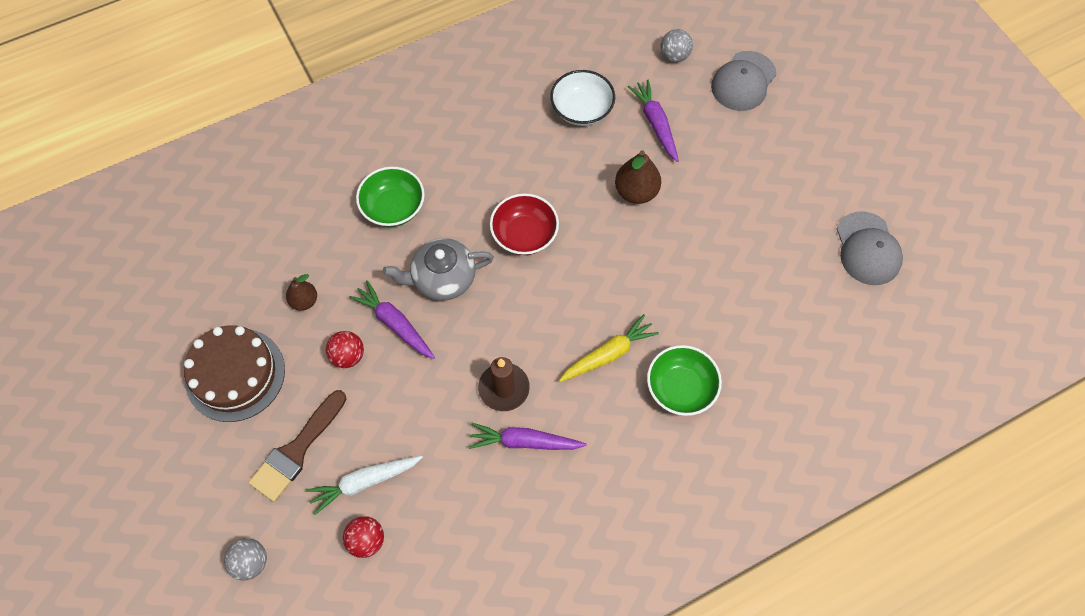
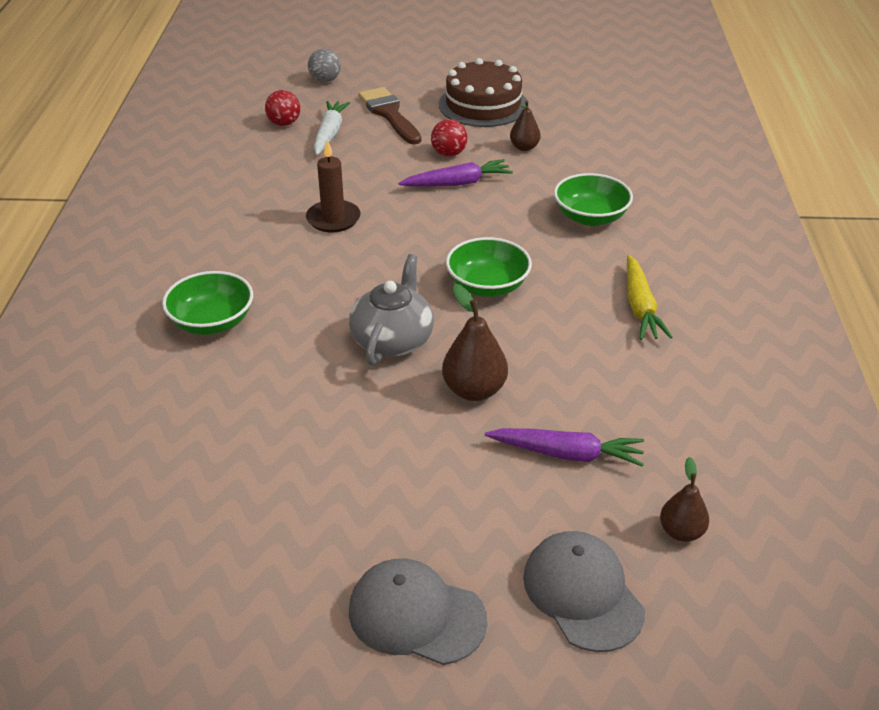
camera: 120 degrees right, 25 degrees down
grey teapot [383,238,494,301] -> grey teapot moved to [349,254,434,366]
purple carrot [469,423,586,450] -> none
red bowl [490,193,559,255] -> green bowl [446,237,532,297]
white bowl [550,70,615,126] -> none
yellow carrot [559,314,659,382] -> yellow carrot moved to [627,255,672,340]
grey ball [660,29,693,62] -> brown pear [660,457,709,542]
grey cap [837,212,903,285] -> grey cap moved to [349,559,487,665]

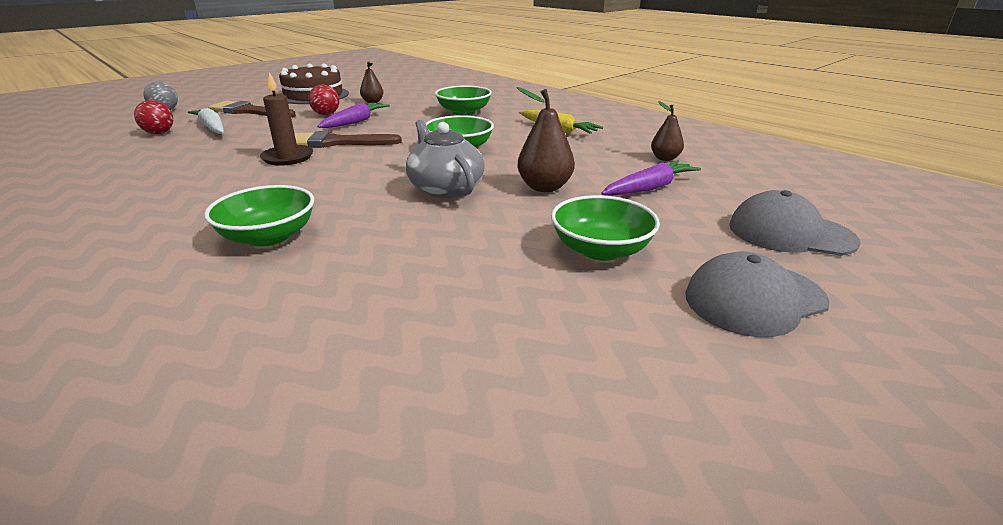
camera: 45 degrees left, 10 degrees down
brown pear [660,457,709,542] -> brown pear moved to [651,101,684,161]
none -> brown brush [294,131,402,148]
none -> green bowl [551,195,660,261]

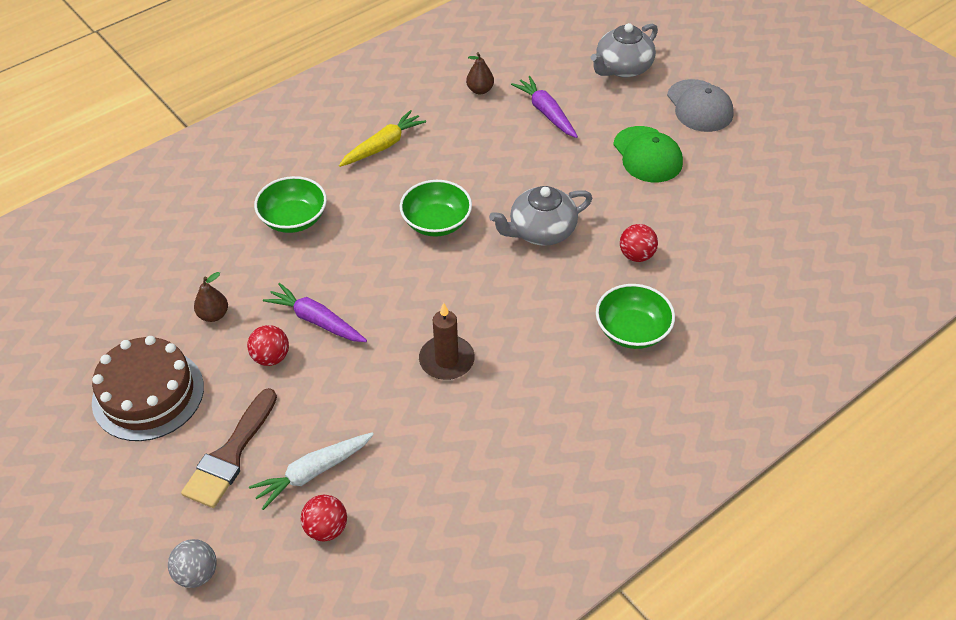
camera: 85 degrees left, 20 degrees up
brown brush [294,131,402,148] -> none
brown pear [517,87,575,192] -> none
green bowl [551,195,660,261] -> green cap [613,126,683,182]
grey cap [729,190,861,256] -> grey teapot [591,23,658,78]
none -> red ball [620,224,658,262]

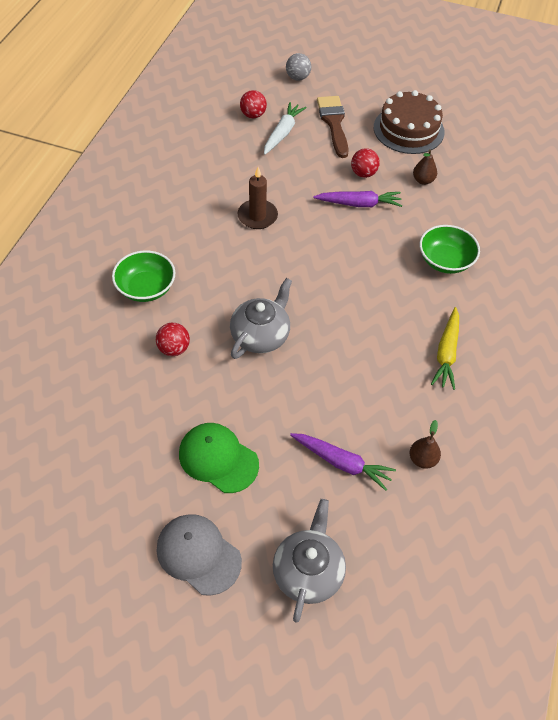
camera: 145 degrees right, 5 degrees up
green bowl [400,180,472,237] -> none

